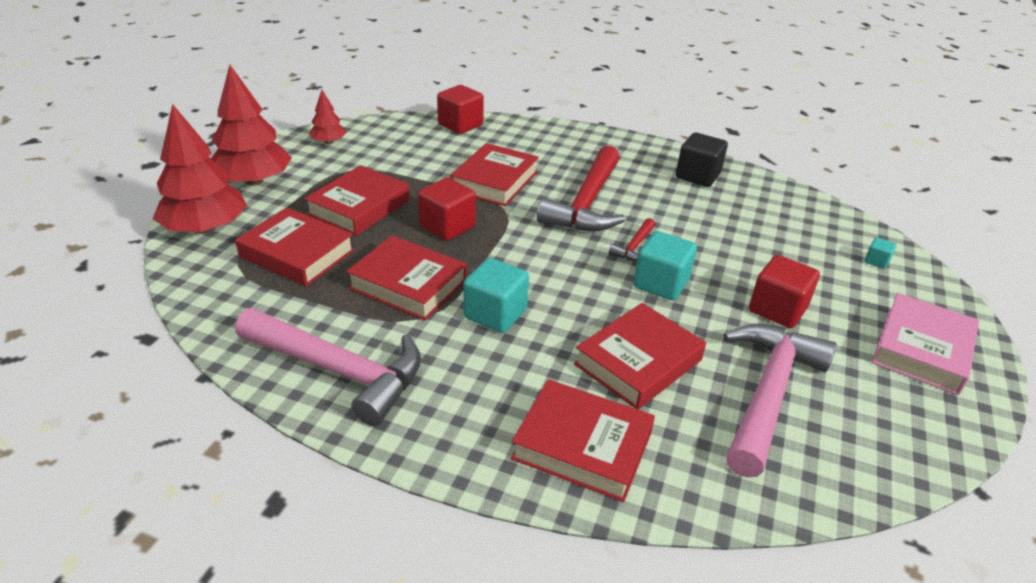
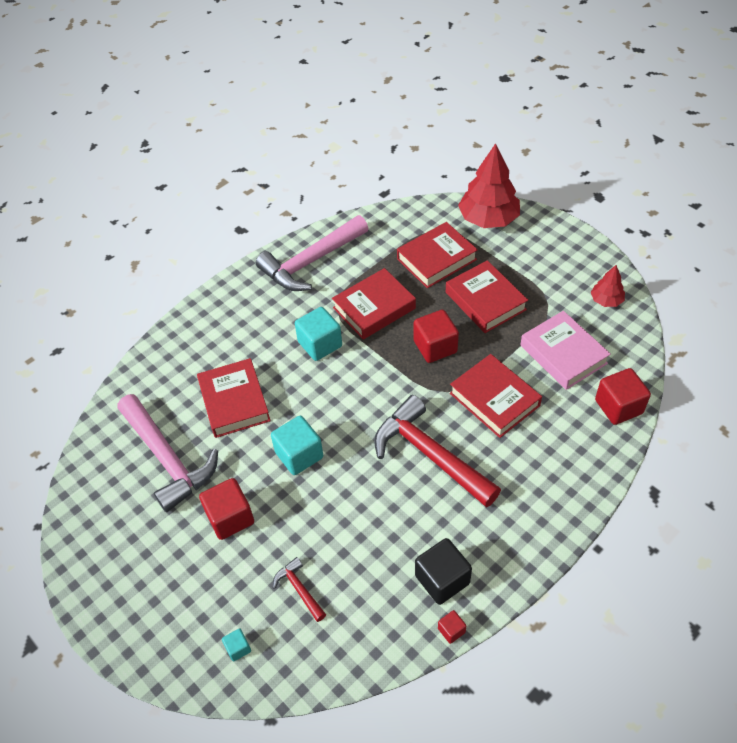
camera: 120 degrees right, 15 degrees up
red tree [211,65,292,186] -> none
red book [511,379,655,502] -> none
red hammer [609,218,655,261] -> red hammer moved to [273,557,326,622]
pink book [872,293,979,395] -> pink book moved to [520,311,611,390]
none -> red cube [438,610,466,644]

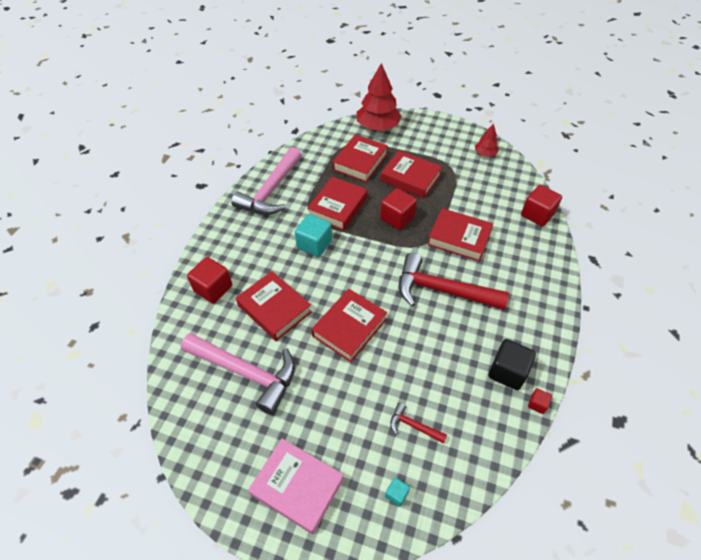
camera: 30 degrees left, 0 degrees up
red cube [199,478,254,540] -> red cube moved to [187,257,232,303]
turquoise cube [271,416,323,475] -> red book [311,289,388,362]
pink book [520,311,611,390] -> pink book moved to [248,439,344,534]

